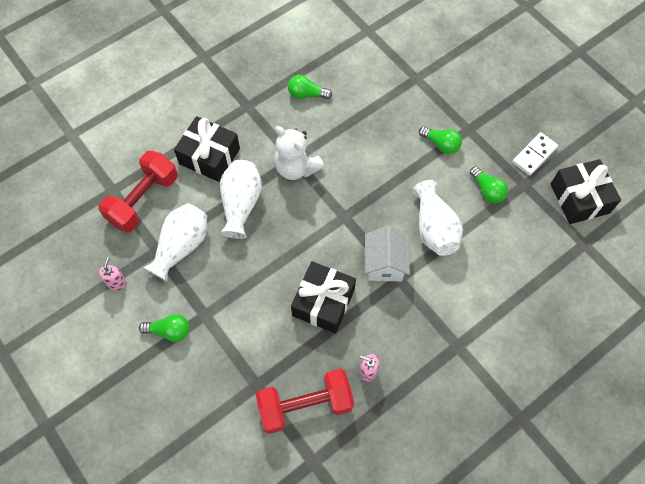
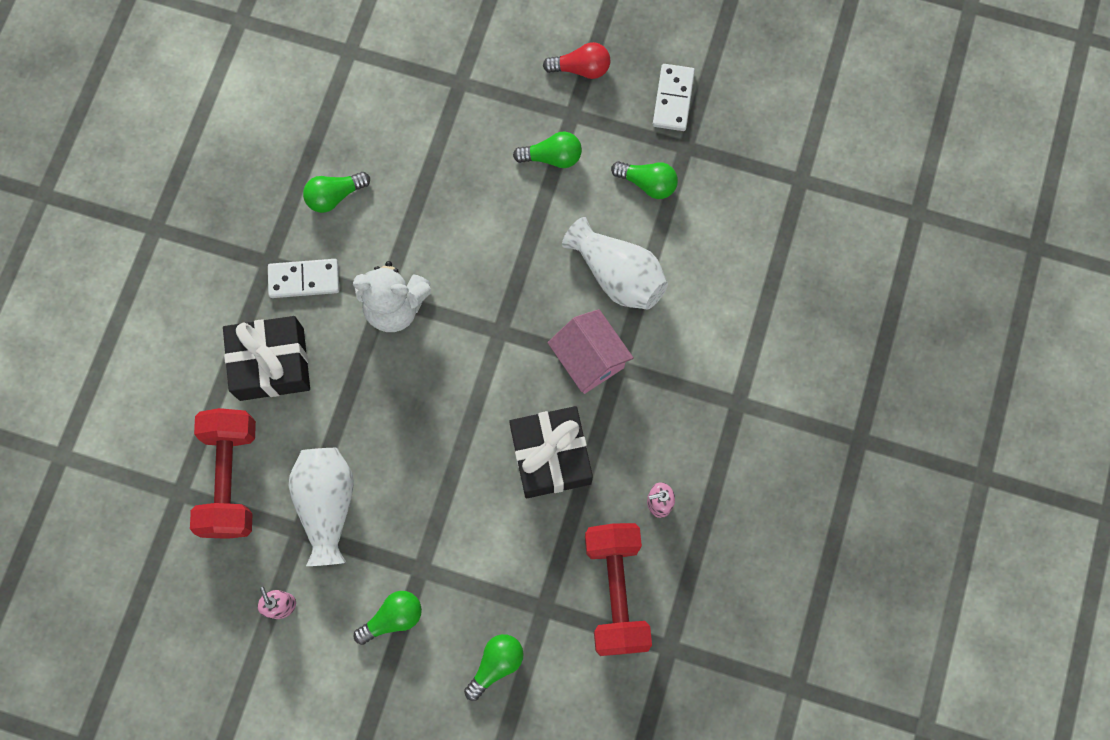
camera: 35 degrees left, 10 degrees up
white vase [220,160,262,239] -> none
red dumbbell [256,369,354,434] -> red dumbbell turned 45 degrees counterclockwise [585,523,652,656]
white house [365,226,410,281] -> pink house [548,309,634,394]
black gift [550,159,621,224] -> none
none -> white domino [268,259,339,298]
none -> green light bulb [464,634,524,701]
none -> red light bulb [543,42,610,79]

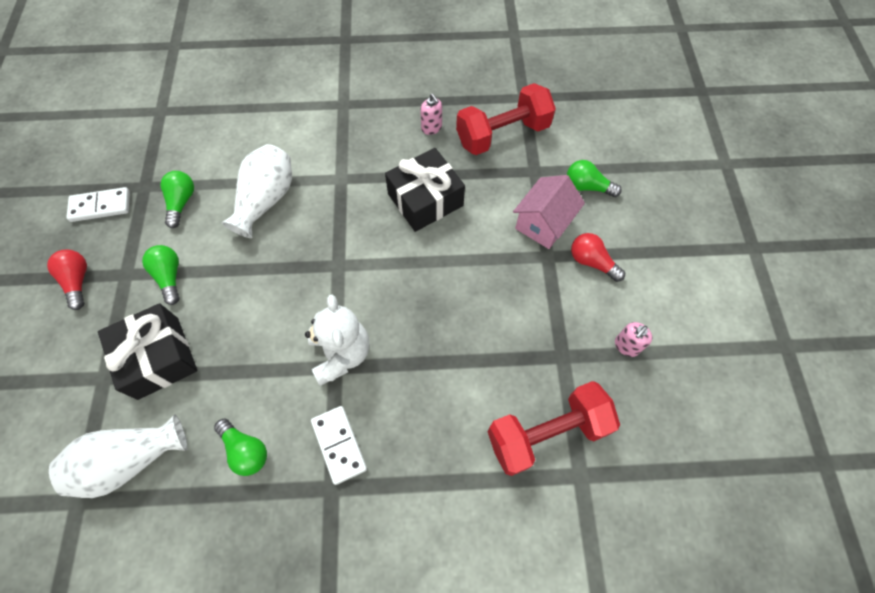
camera: 110 degrees left, 10 degrees down
black gift [223,316,310,401] -> black gift moved to [98,303,197,400]
white vase [289,448,354,566] -> white vase moved to [49,414,187,498]
green light bulb [354,591,422,645] -> red light bulb [571,233,625,282]
pink house [548,309,634,394] -> pink house moved to [513,175,585,249]

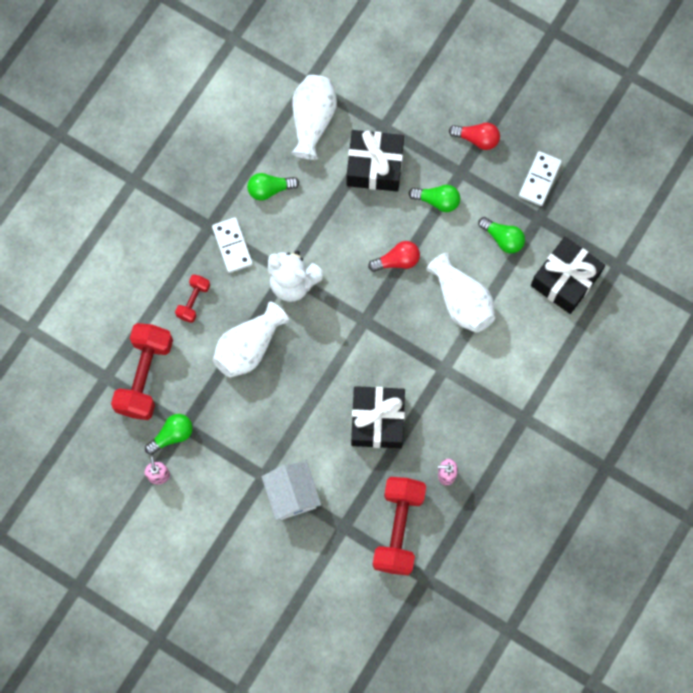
camera: 125 degrees right, 10 degrees up
white domino [311,406,367,485] -> white domino turned 60 degrees clockwise [212,217,253,273]
pink house [513,175,585,249] -> white house [262,461,321,520]
green light bulb [567,160,622,197] -> green light bulb moved to [145,414,193,455]
red light bulb [571,233,625,282] -> red light bulb moved to [368,241,420,272]
none -> red dumbbell [175,274,210,323]
none -> white vase [213,301,289,377]
none -> black gift [531,237,605,314]

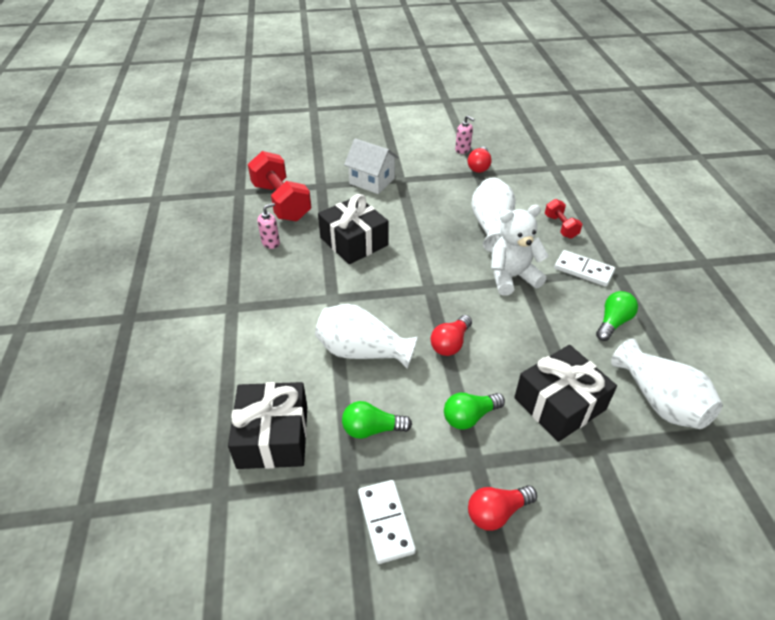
camera: 140 degrees right, 30 degrees down
red dumbbell [111,323,173,420] -> none
green light bulb [145,414,193,455] -> red light bulb [468,147,492,173]

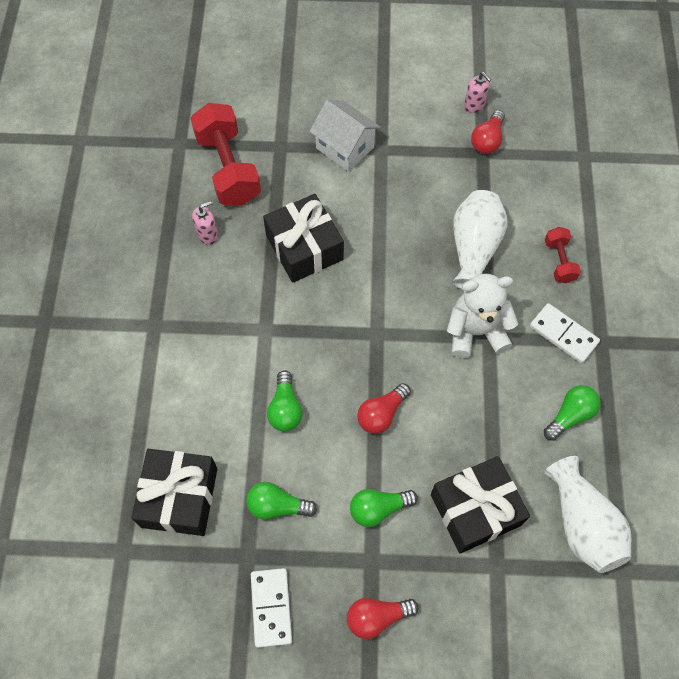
camera: 10 degrees right, 20 degrees up
white vase [315,304,418,369] -> green light bulb [267,370,303,432]

